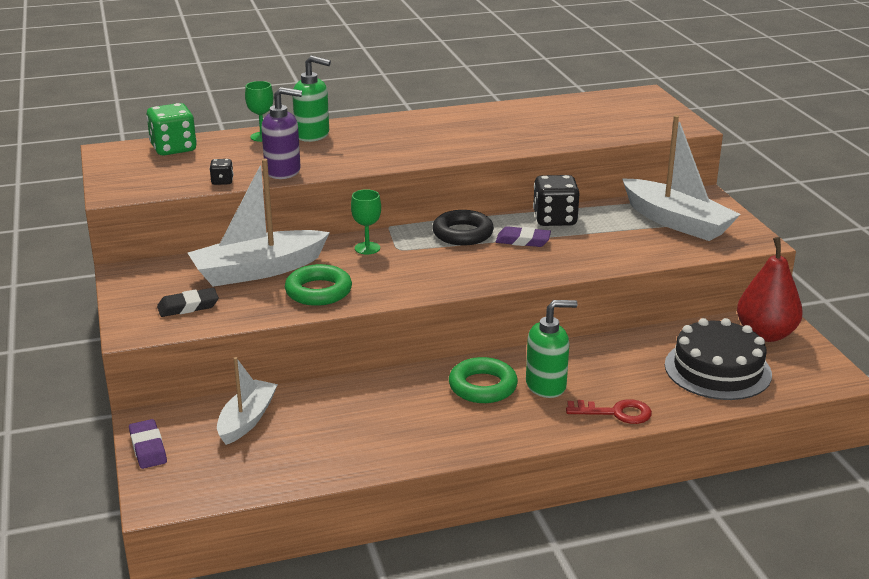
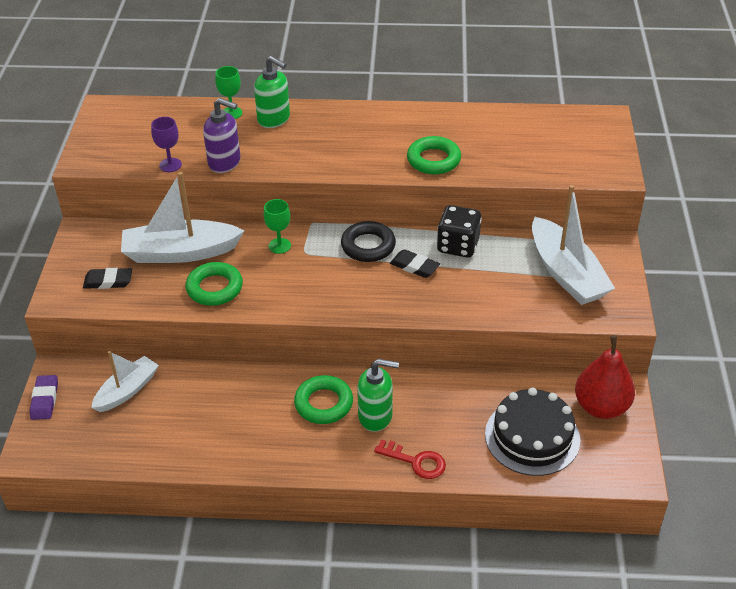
camera: 20 degrees right, 15 degrees up
green dice [146,103,197,155] -> none
black dice [210,159,234,185] -> purple goblet [151,117,182,172]
purple eraser [496,226,551,247] -> black eraser [390,249,440,278]
none -> green ring [407,136,461,174]

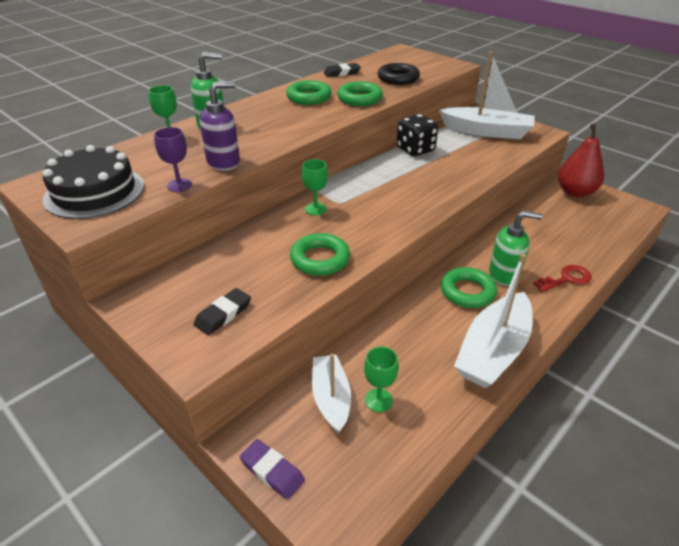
camera: 50 degrees left, 5 degrees down
white boat [121,172,244,263] -> white boat moved to [454,254,533,388]
black ring [341,221,396,262] -> black ring moved to [378,63,420,85]
green soap dispenser [357,359,399,432] -> green soap dispenser turned 45 degrees clockwise [489,211,543,286]
black eraser [390,249,440,278] -> black eraser moved to [324,63,361,77]
black cake [485,388,580,476] -> black cake moved to [43,145,144,219]
none -> green ring [286,80,332,105]
none -> green goblet [364,347,399,412]

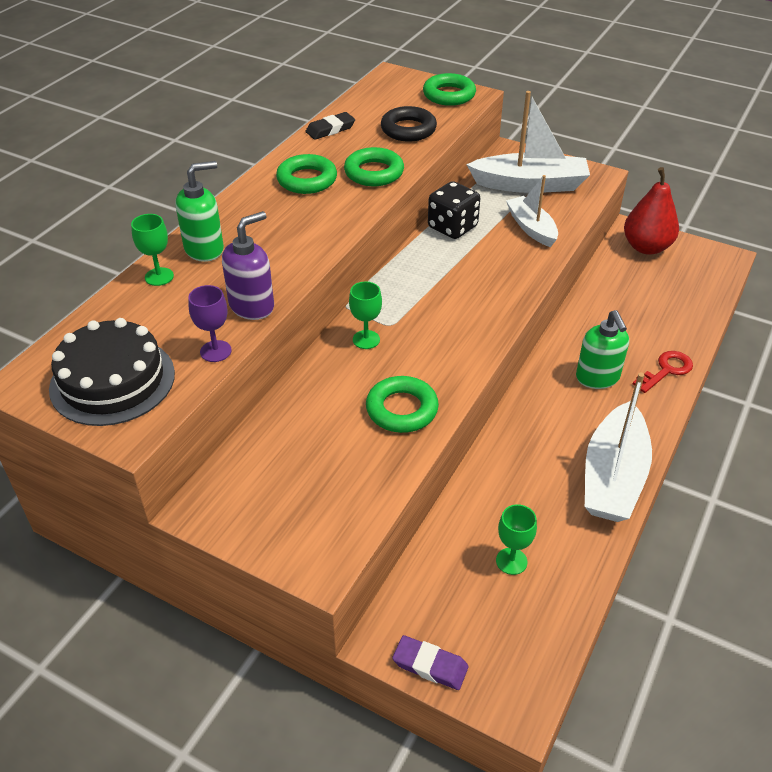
camera: 15 degrees left, 5 degrees up
black eraser [194,288,251,335] -> none
white boat [312,354,351,433] -> white boat moved to [506,175,558,247]
green ring [441,267,497,308] -> green ring moved to [423,73,476,106]
green soap dispenser [489,211,543,286] -> green soap dispenser turned 90 degrees clockwise [576,310,629,389]

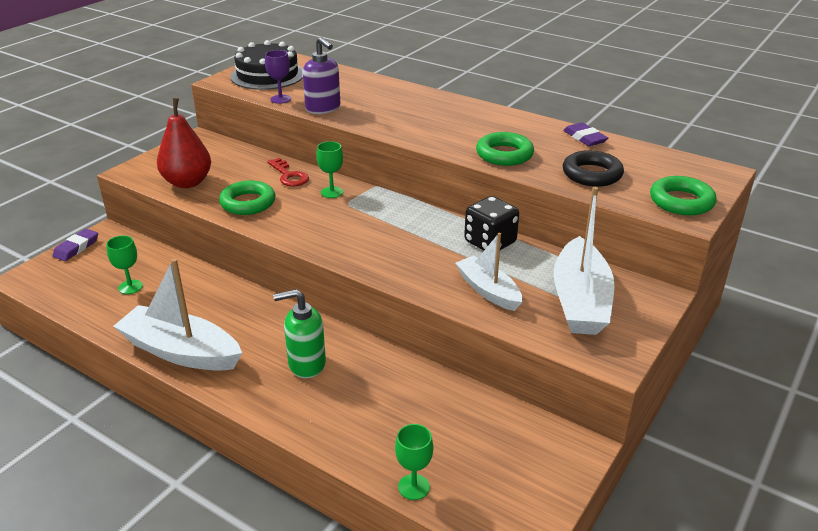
camera: 95 degrees right, 10 degrees down
green goblet [131,214,174,286] -> green goblet moved to [395,424,433,500]
green soap dispenser [175,161,224,262] -> none
green ring [276,154,337,194] -> none
black eraser [305,112,355,140] -> purple eraser [563,122,608,146]
white boat [506,175,558,247] -> white boat turned 105 degrees counterclockwise [455,233,522,311]
red pear [624,167,679,255] -> red pear moved to [157,98,211,188]
red key [633,351,693,393] -> red key moved to [267,158,309,187]

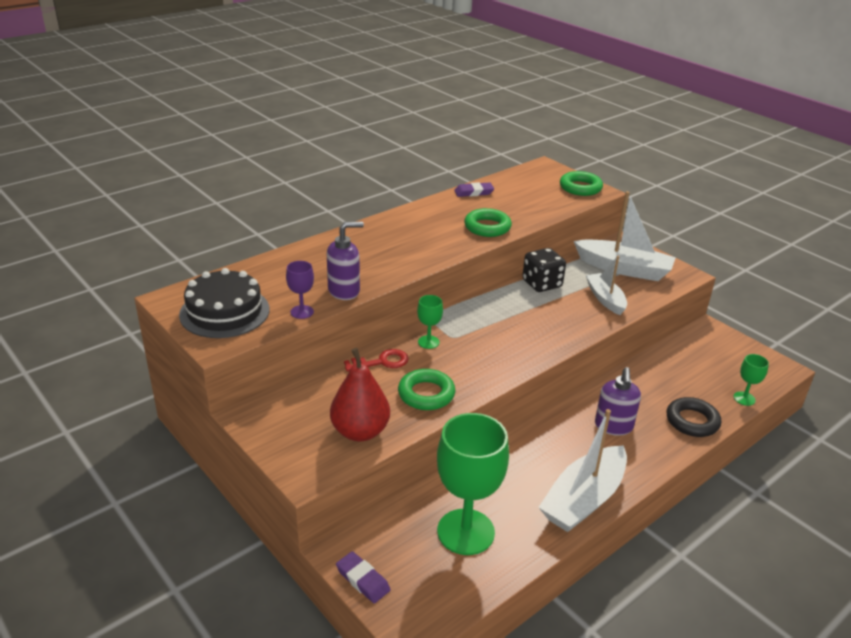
camera: 75 degrees left, 0 degrees up
green goblet [106,236,143,294] -> green goblet [437,413,509,555], size x2.23
green soap dispenser [273,289,326,378] -> purple soap dispenser [595,367,641,436]
white boat [455,233,522,311] -> white boat turned 90 degrees clockwise [586,256,627,315]
black ring [563,150,624,187] -> black ring moved to [666,397,721,437]

